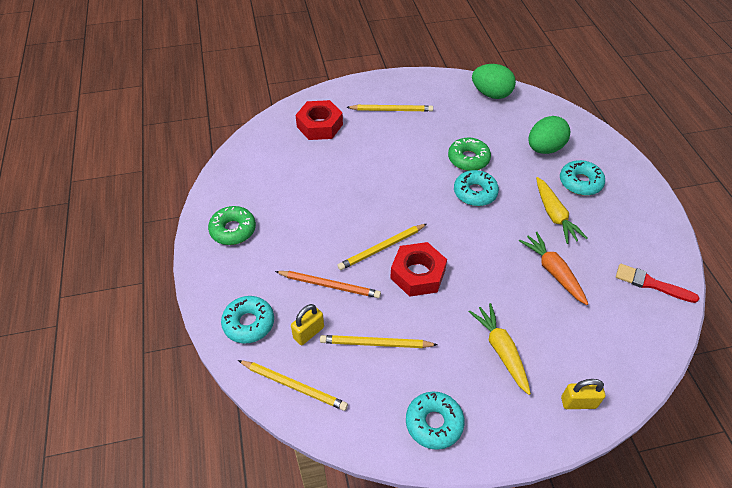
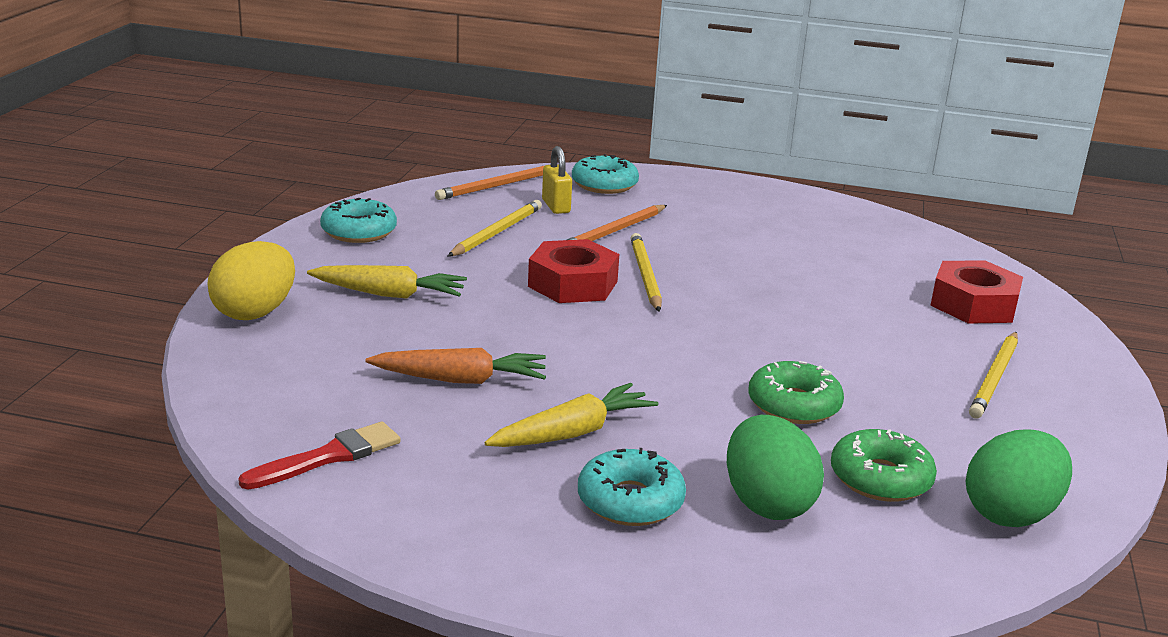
camera: 115 degrees right, 25 degrees down
green donut [208,206,256,245] -> green donut moved to [831,429,937,502]
yellow pencil [238,360,348,411] -> orange pencil [435,166,544,200]
turquoise donut [454,170,499,206] -> none
yellow carrot [536,177,587,244] -> yellow carrot turned 135 degrees clockwise [485,383,659,447]
yellow padlock [561,379,605,409] -> yellow egg [208,241,295,320]

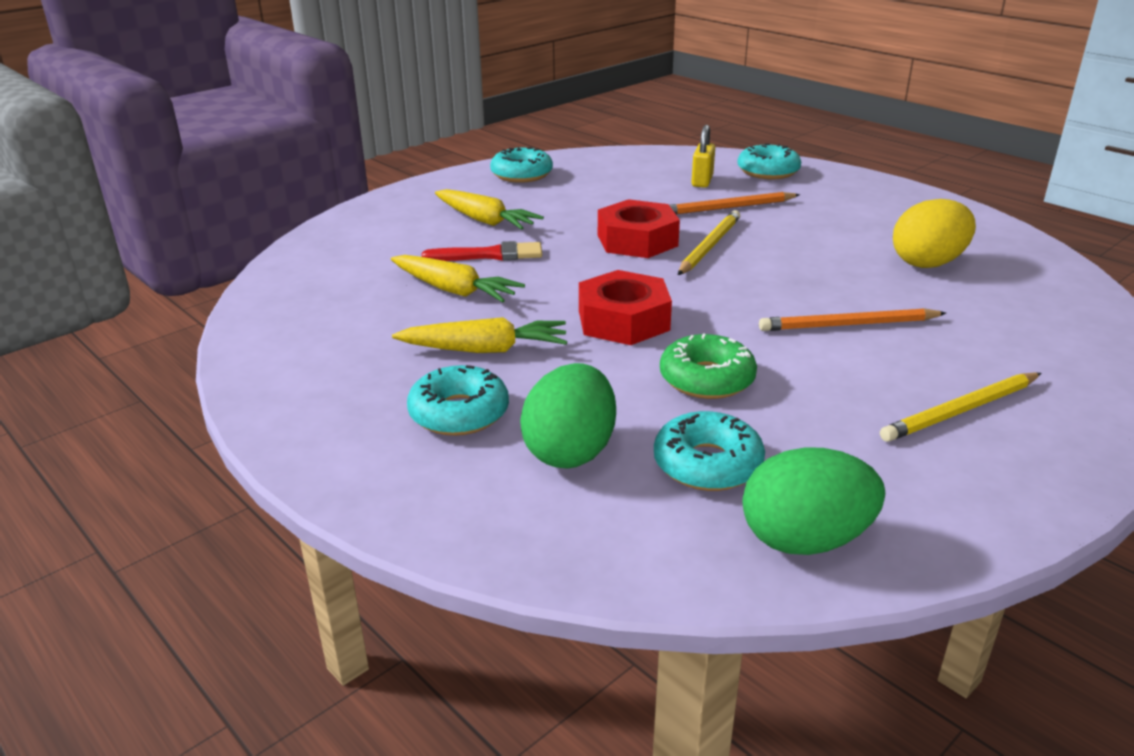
camera: 35 degrees right, 5 degrees up
yellow egg [208,241,295,320] -> yellow egg moved to [893,199,976,268]
red brush [238,422,401,490] -> red brush moved to [422,241,542,261]
orange carrot [366,348,546,384] -> yellow carrot [391,255,525,303]
orange pencil [435,166,544,200] -> orange pencil moved to [759,308,946,331]
yellow pencil [447,200,542,257] -> none
green donut [831,429,937,502] -> turquoise donut [654,411,765,491]
red nut [930,260,1023,324] -> red nut moved to [579,270,672,345]

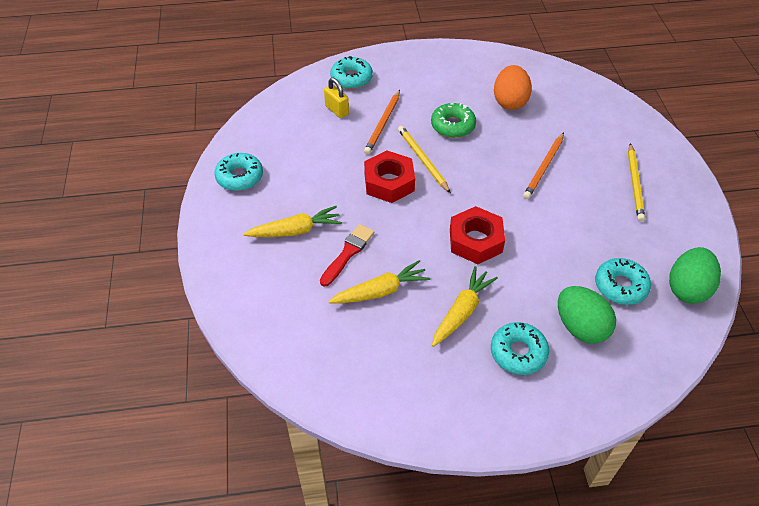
camera: 55 degrees left, 20 degrees up
green donut [660,333,757,399] -> green donut moved to [431,103,476,138]
yellow egg [893,199,976,268] -> orange egg [494,65,532,110]

